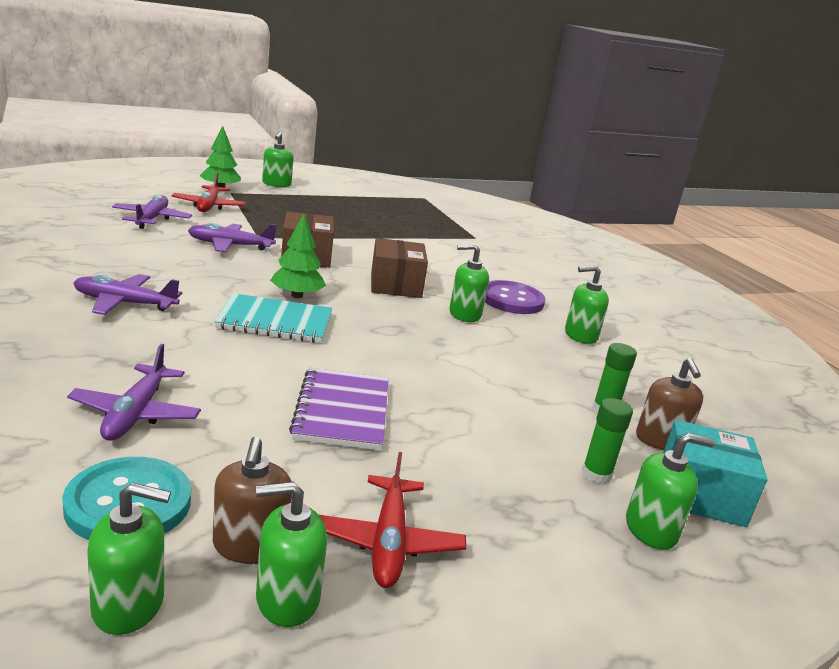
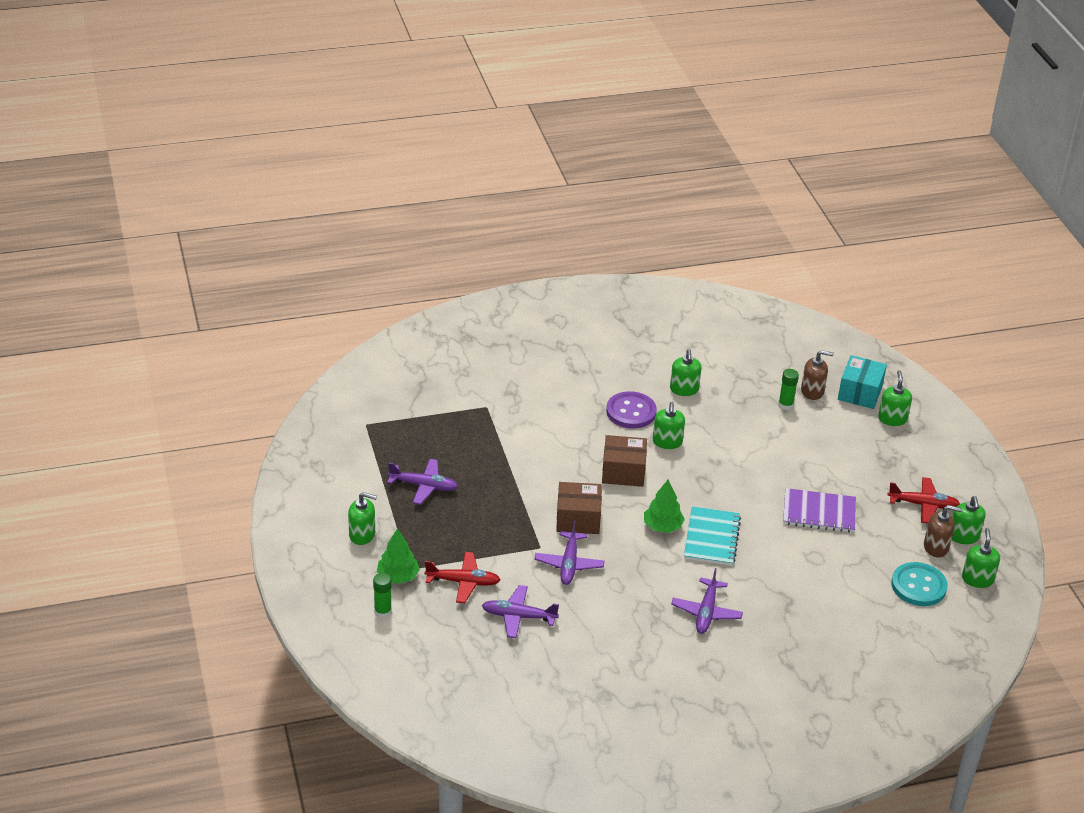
camera: 80 degrees left, 15 degrees up
purple plane [67,344,201,441] -> purple plane moved to [387,459,458,505]
green glue stick [582,398,633,484] -> green glue stick moved to [373,573,392,618]

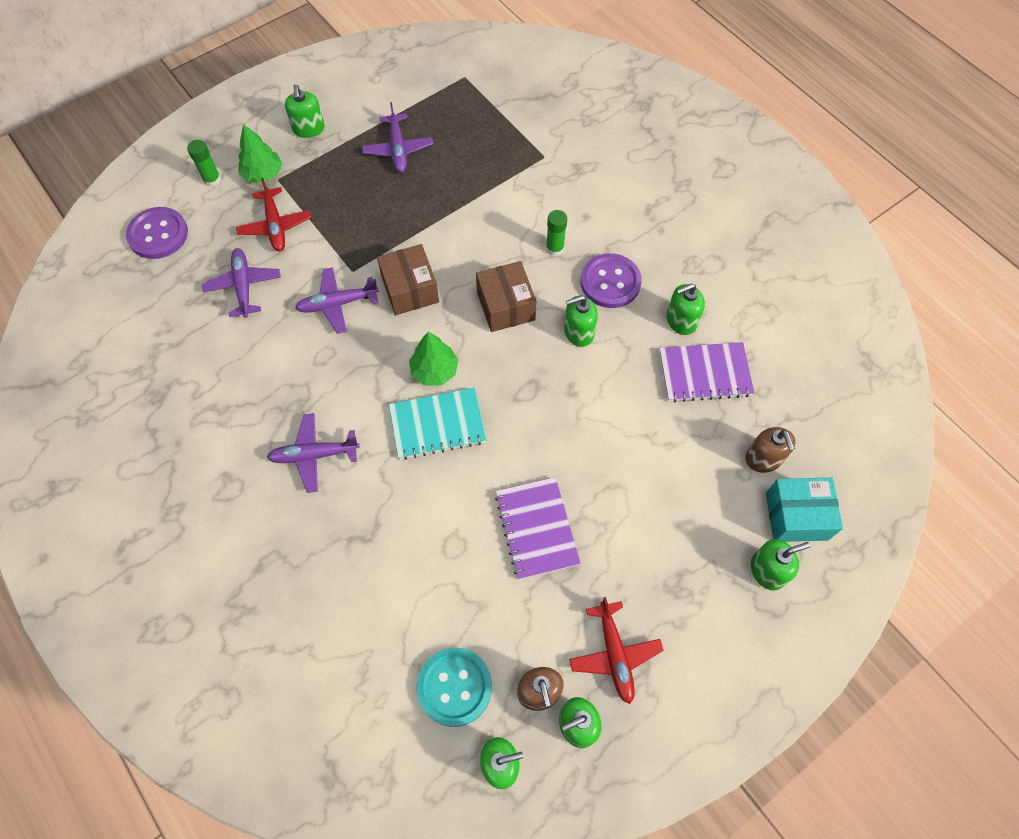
camera: 70 degrees right, 25 degrees up
green glue stick [778,369,799,410] -> green glue stick moved to [546,210,567,256]
none -> purple button [126,207,188,259]
none -> purple notebook [659,342,755,402]

